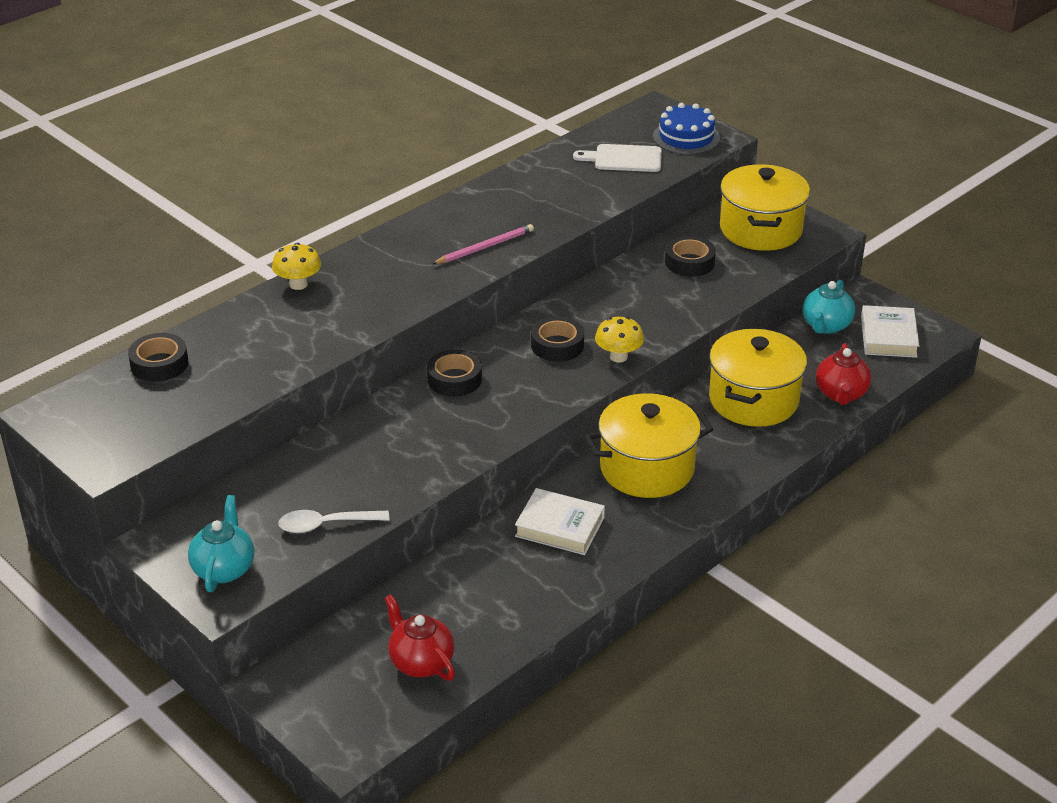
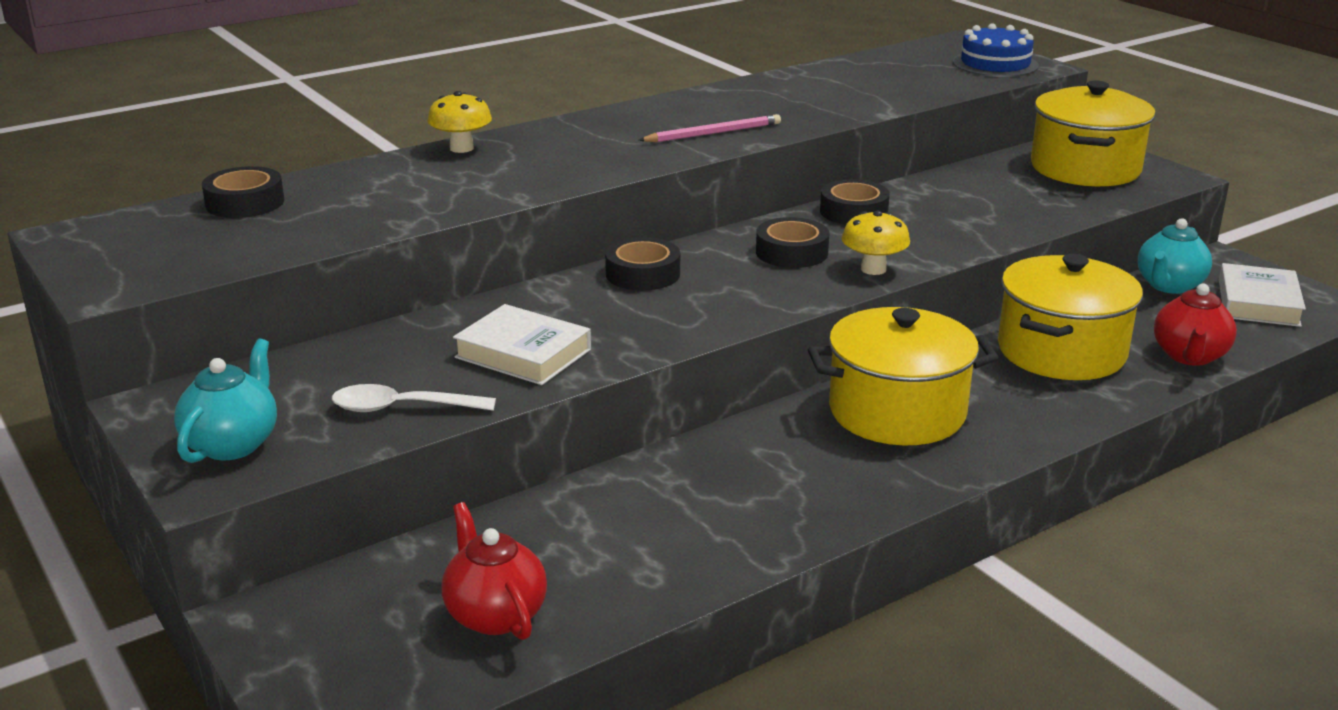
camera: 10 degrees right, 10 degrees down
white book [515,488,605,555] -> white book moved to [453,304,591,385]
white cutting board [573,144,662,172] -> none
black tape [665,236,716,277] -> black tape moved to [820,179,890,225]

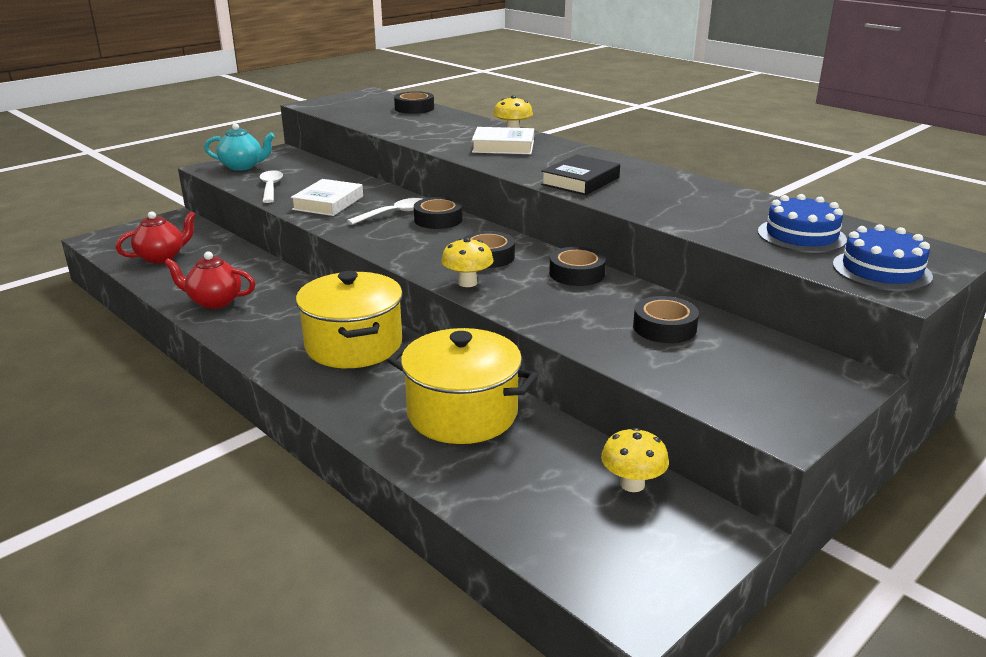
camera: 80 degrees right, 0 degrees up
pink pencil [639,114,781,142] -> black book [541,155,620,195]
yellow pot [1031,81,1156,186] -> none
turquoise teapot [1138,218,1212,294] -> yellow mushroom [601,428,669,492]
red teapot [1154,284,1237,366] -> red teapot moved to [164,251,255,309]
white book [1219,263,1306,327] -> white book moved to [472,127,534,154]
none -> white spoon [347,198,422,225]
none -> black tape [633,296,699,343]
none -> blue cake [758,194,847,253]

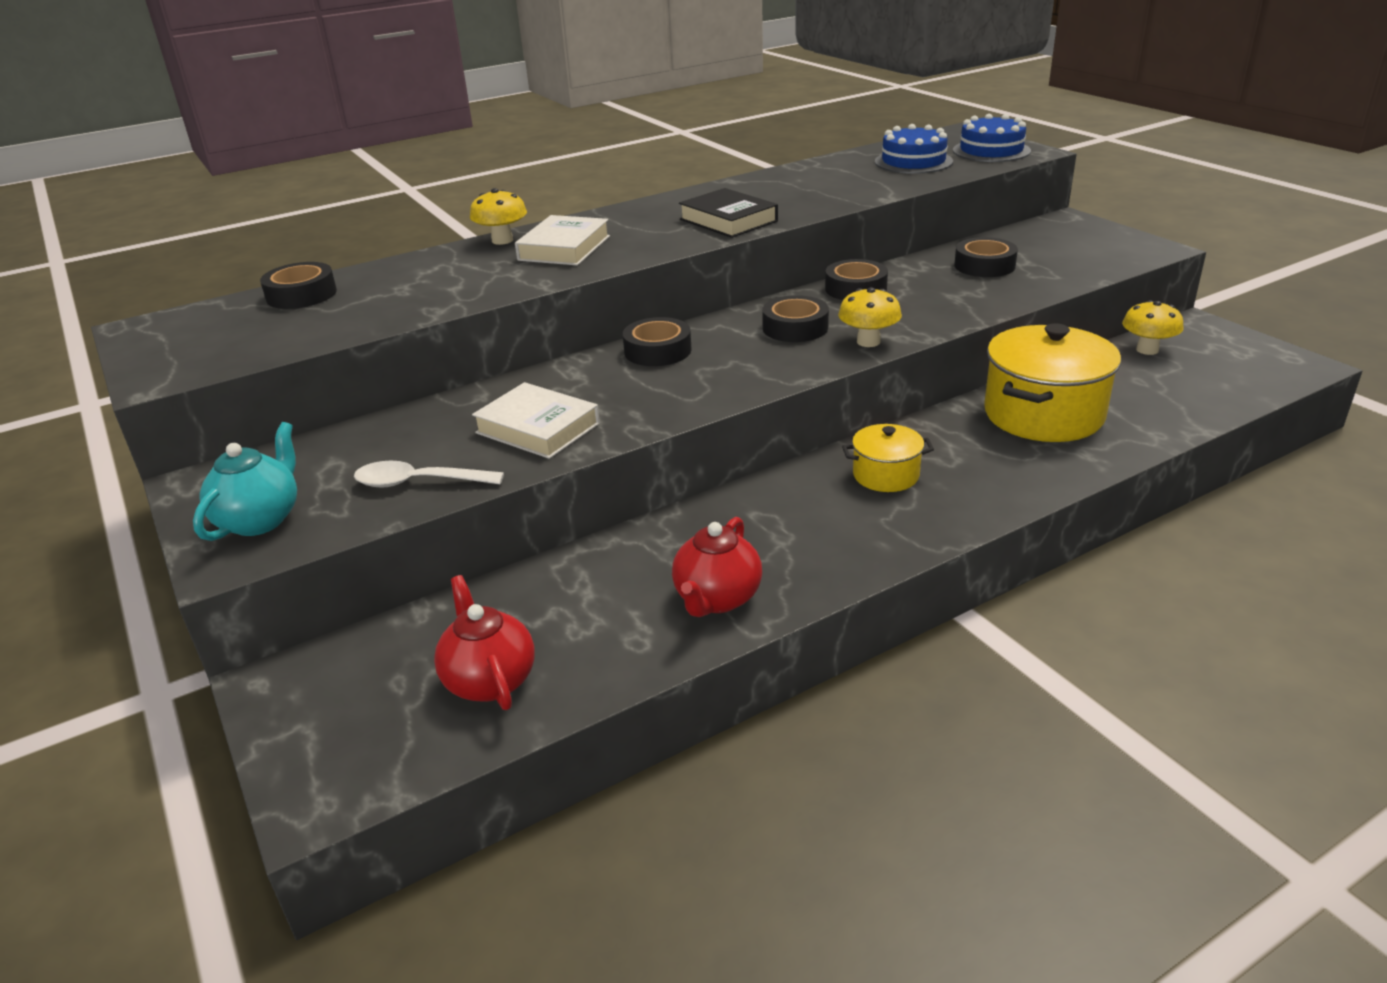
camera: 75 degrees left, 5 degrees up
yellow pot [296,271,403,368] -> yellow pot [842,424,934,492], size x0.52
white spoon [347,198,422,225] -> none

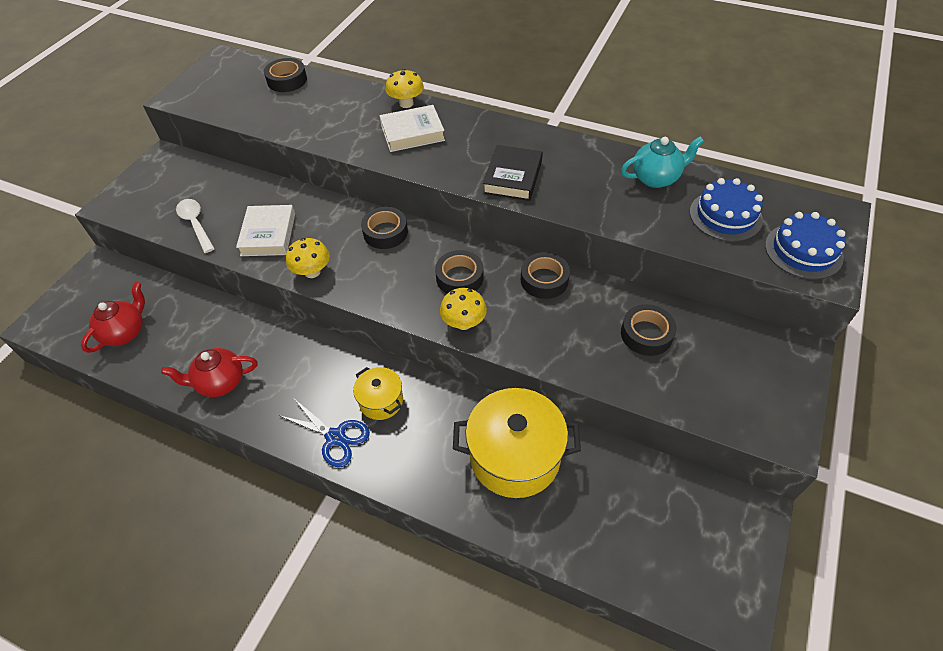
camera: 55 degrees right, 20 degrees up
turquoise teapot [193,422,297,541] -> turquoise teapot moved to [621,136,704,188]
yellow mushroom [1122,300,1183,355] -> yellow mushroom moved to [286,238,330,278]
none -> blue scissors [280,399,370,467]

